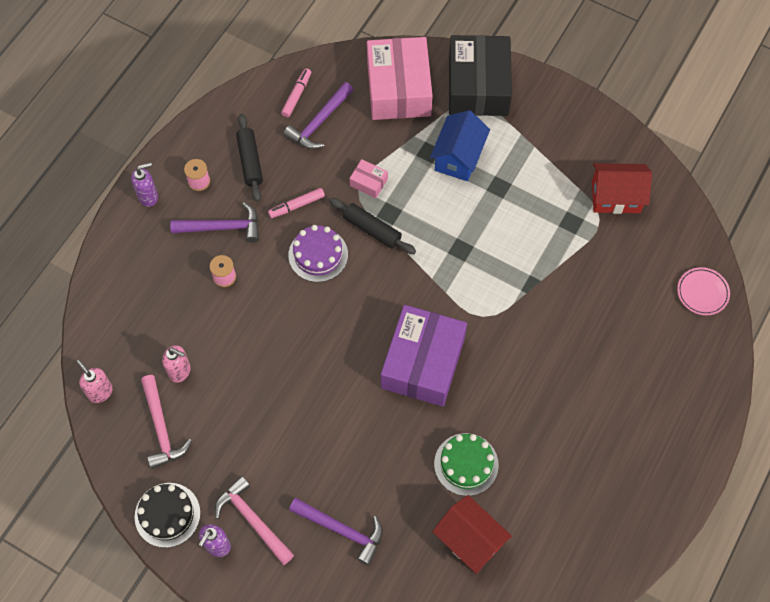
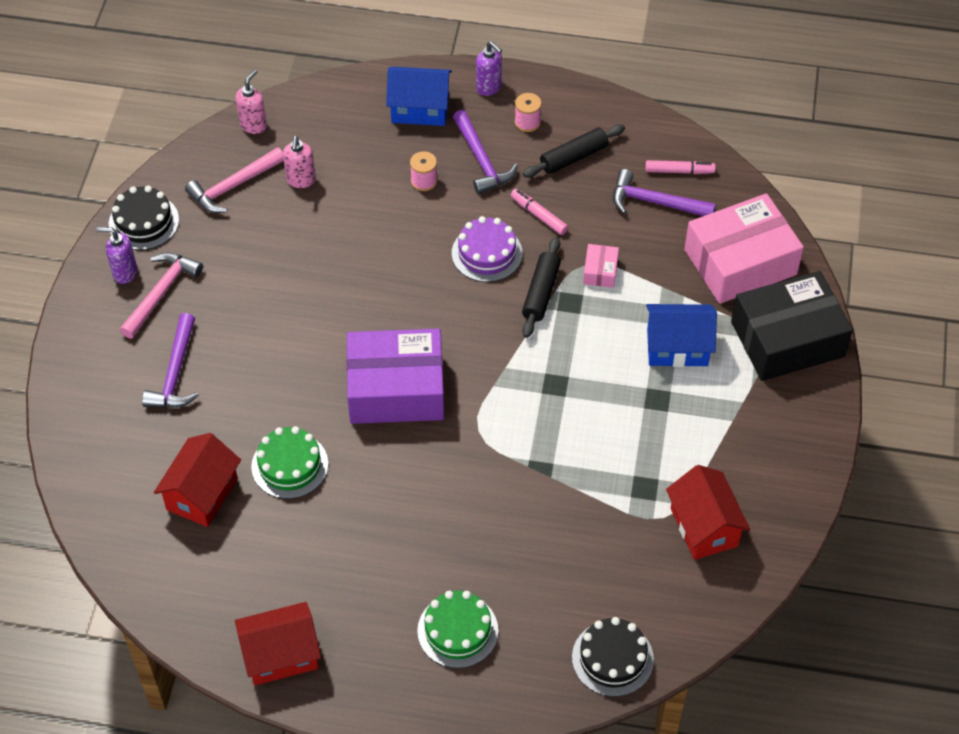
camera: 70 degrees right, 10 degrees down
pink plate [677,267,730,315] -> black cake [572,617,654,697]
none -> red house [235,602,321,685]
none -> blue house [386,67,452,126]
none -> green cake [417,591,499,668]

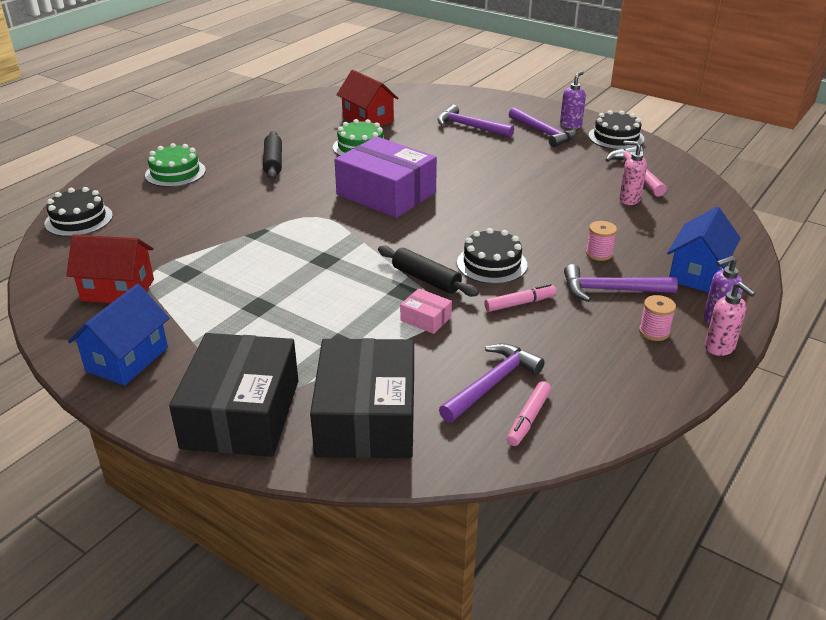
camera: 115 degrees right, 20 degrees down
pink hammer [120,253,203,339] -> purple hammer [509,107,577,147]
pink soap dispenser [235,70,267,134] -> pink soap dispenser moved to [705,282,756,356]
red house [235,602,321,685] -> none
purple box [347,328,444,424] -> purple box turned 75 degrees counterclockwise [334,137,437,218]
purple cake [452,216,522,282] -> black cake [457,228,527,284]
black rolling pin [523,124,625,178] -> black rolling pin moved to [263,131,282,180]
blue house [646,304,717,367] -> blue house moved to [68,284,170,386]
pink box [684,193,804,304] -> black box [310,338,414,458]

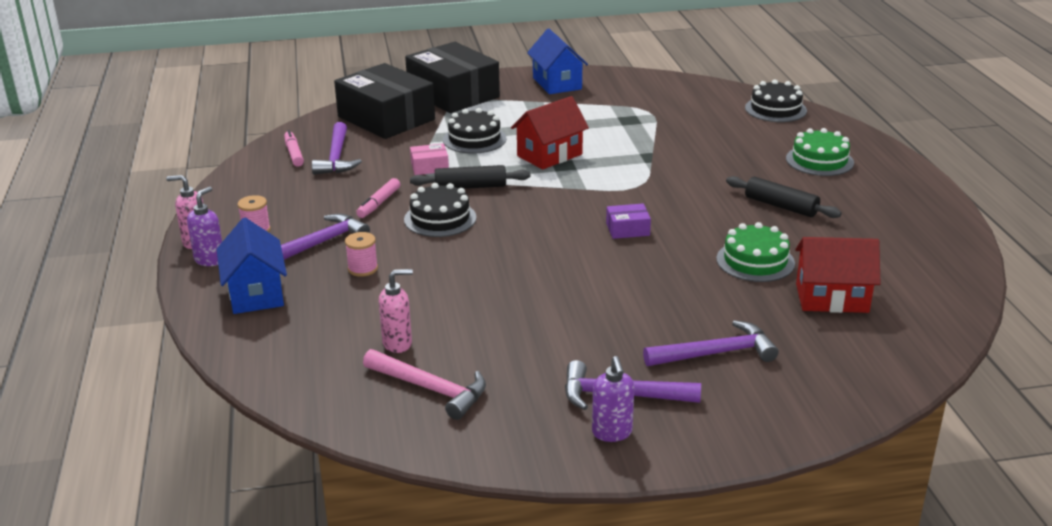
camera: 135 degrees right, 5 degrees down
red house [66,234,154,303] -> red house moved to [511,96,589,169]
purple box [334,137,437,218] -> purple box [606,204,651,239], size x0.41
black cake [588,110,644,150] -> black cake moved to [443,108,507,154]

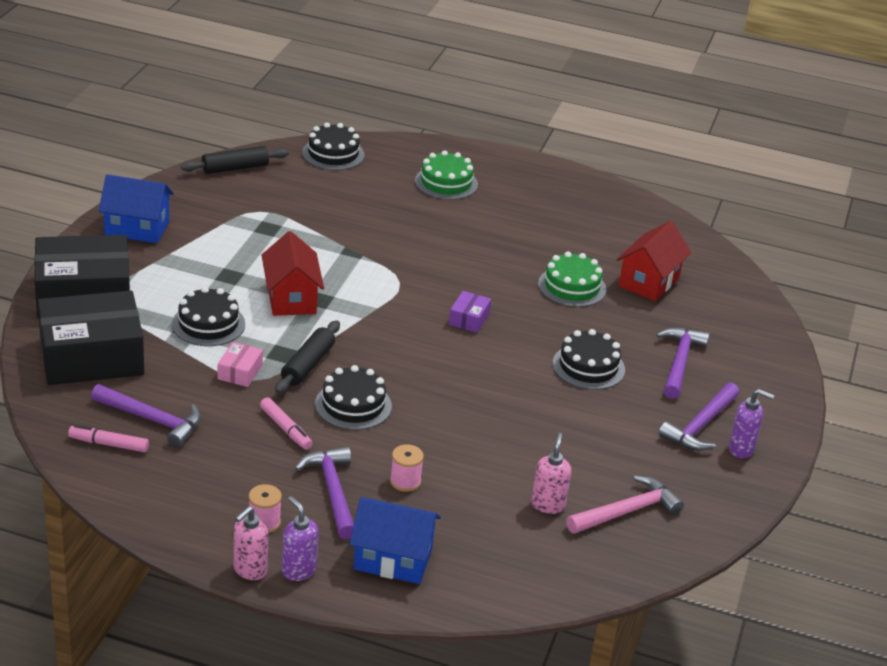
camera: 65 degrees left, 5 degrees up
black rolling pin [726,176,842,218] -> black rolling pin moved to [181,146,289,174]
none -> black cake [552,329,625,390]

